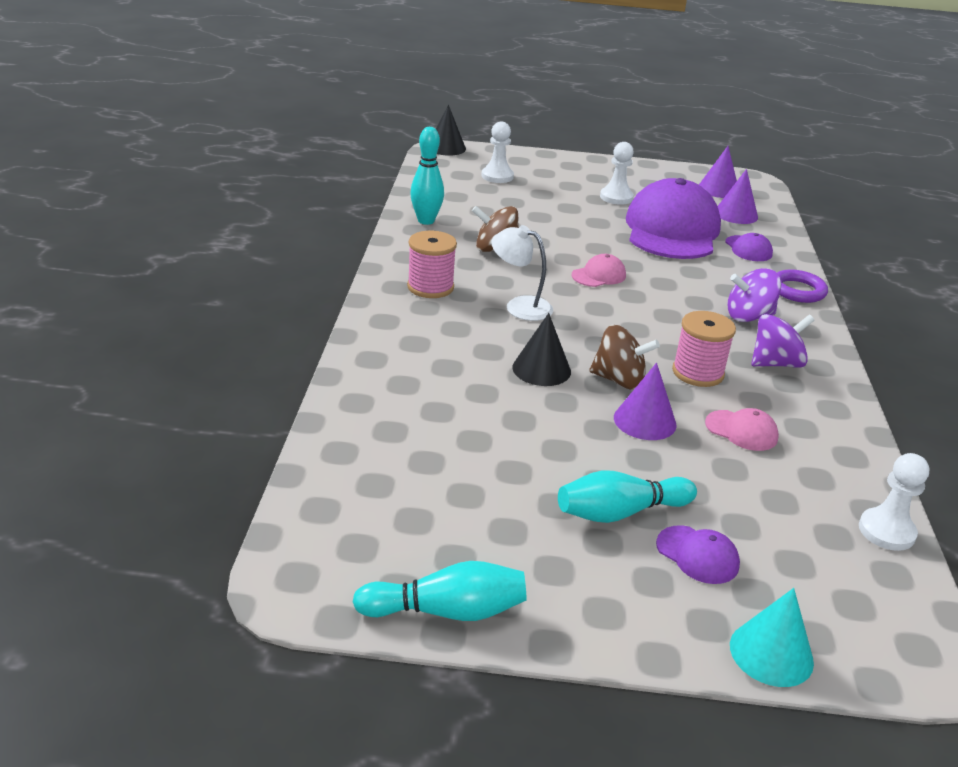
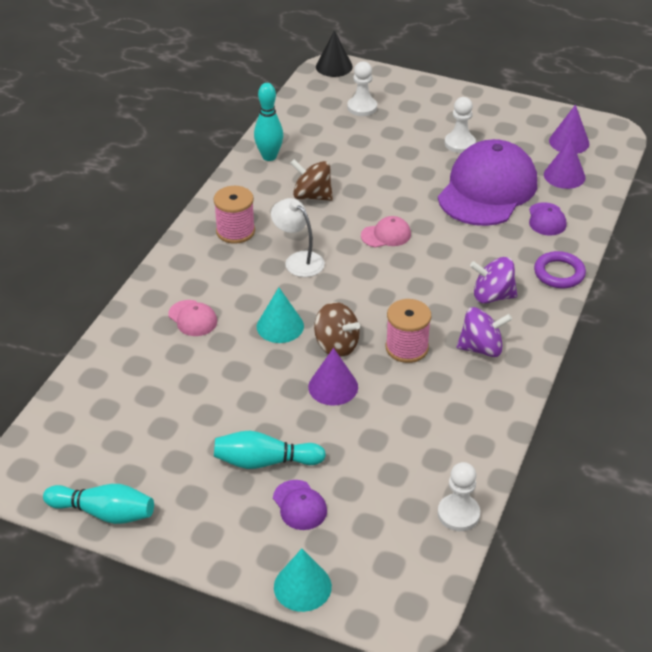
camera: 20 degrees right, 10 degrees up
black cone [512,313,571,386] -> turquoise cone [257,288,304,343]
pink cap [705,408,779,451] -> pink cap moved to [168,300,217,336]

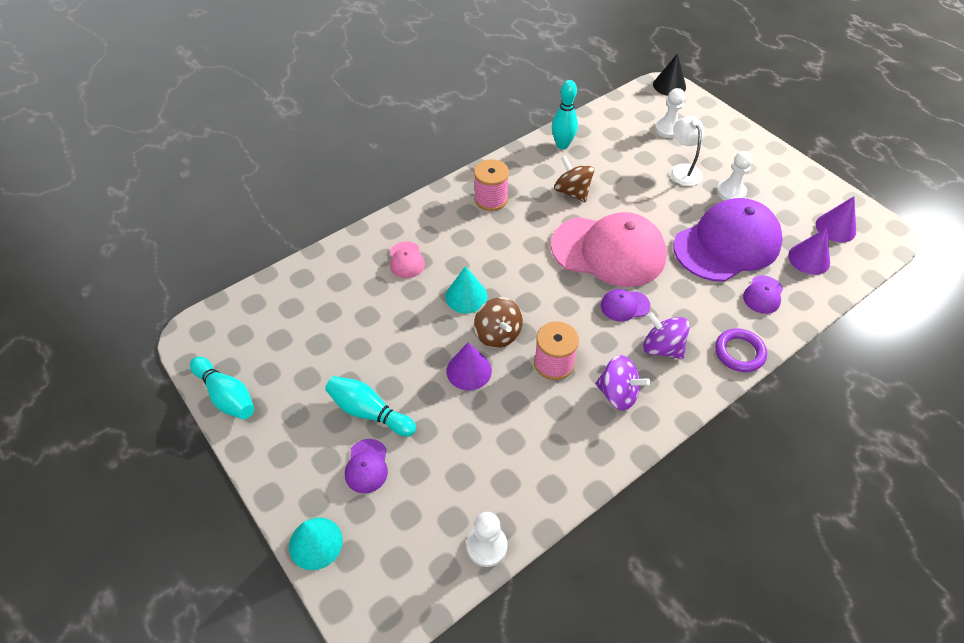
camera: 30 degrees right, 10 degrees up
white lamp [271,198,325,277] -> white lamp moved to [670,116,704,186]
pink cap [361,216,411,247] -> pink cap [551,212,667,287], size x2.45
none -> purple cap [601,289,651,321]

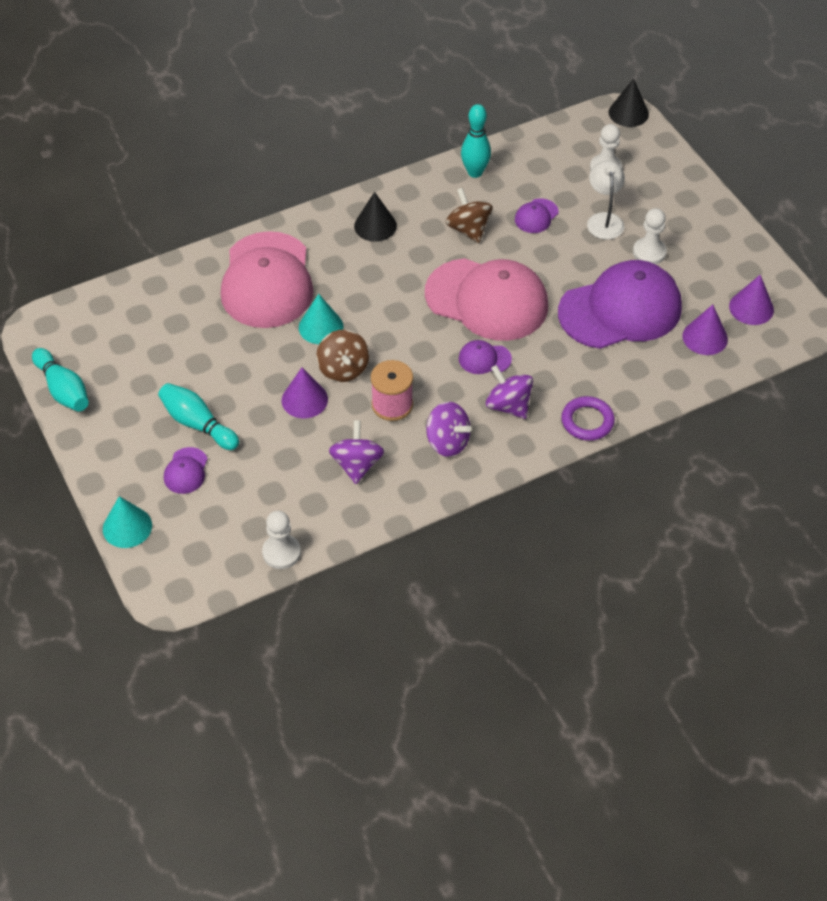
camera: 10 degrees right, 0 degrees up
pink cap [390,242,425,278] -> pink cap [221,231,314,328], size x2.45
pink spool [474,159,509,211] -> black cone [354,192,397,242]
purple cap [743,275,783,314] -> purple cap moved to [515,199,558,233]
none -> purple spinning top [329,420,385,484]

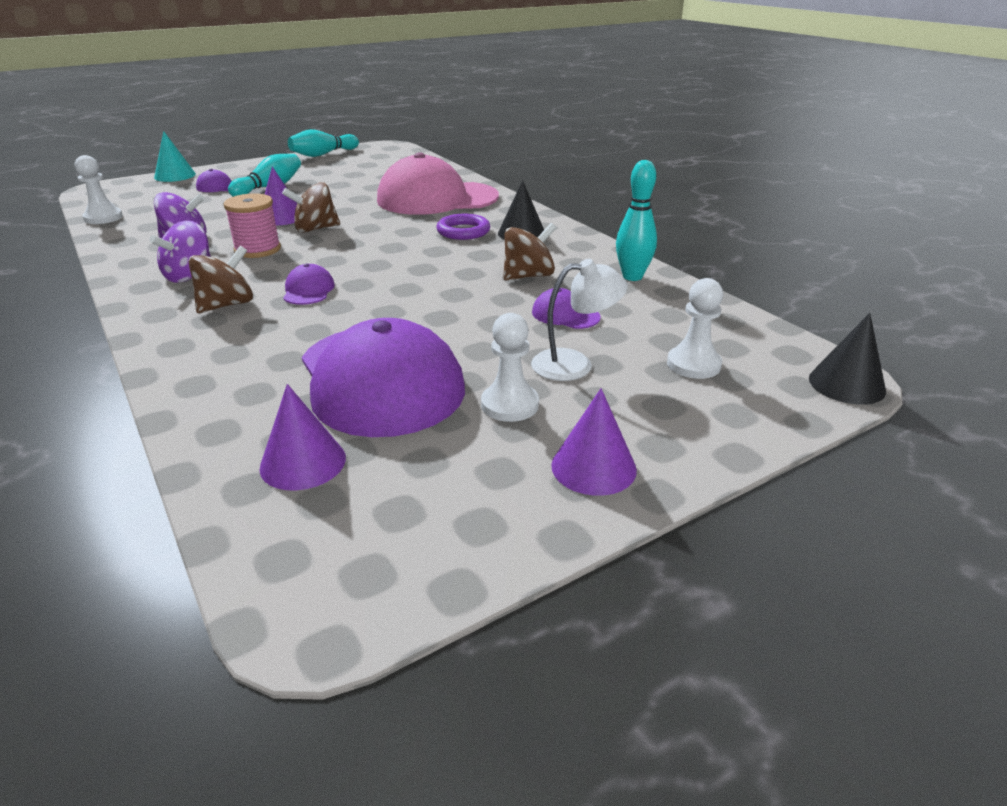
camera: 85 degrees right, 20 degrees down
turquoise cone [299,294,343,344] -> none
pink cap [425,258,548,341] -> none
purple spinning top [486,365,533,419] -> brown spinning top [189,246,253,313]
purple ring [561,396,615,441] -> purple ring moved to [436,214,490,240]
purple cone [729,275,774,325] -> purple cone moved to [551,388,637,496]

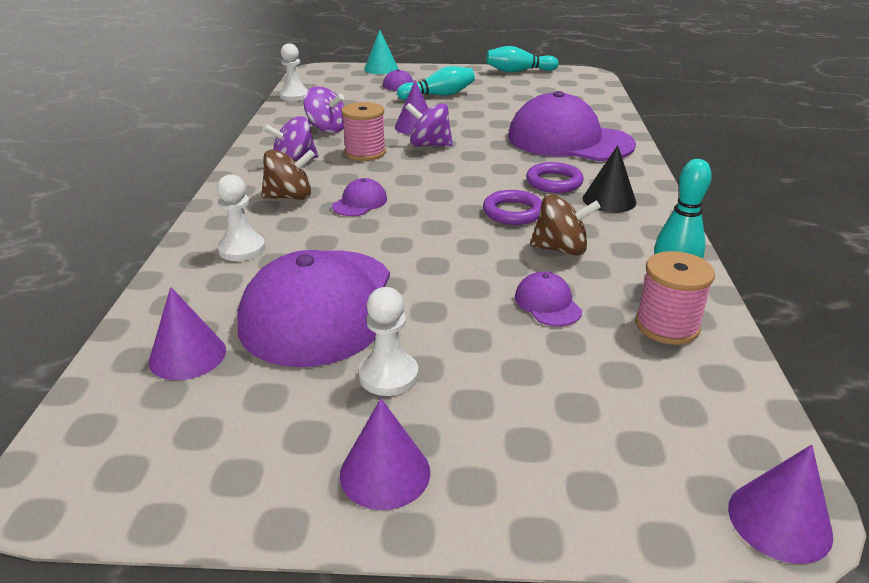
camera: 35 degrees right, 0 degrees up
brown spinning top [282,182,340,233] -> purple spinning top [405,103,453,147]
pink cap [377,152,499,215] -> purple cap [508,91,636,161]
white lamp [531,259,628,381] -> none
white pawn [667,278,723,379] -> white pawn moved to [217,174,265,261]
black cone [809,313,886,405] -> purple cone [728,445,833,564]
none -> purple ring [483,190,542,225]
none -> pink spool [635,251,715,345]

